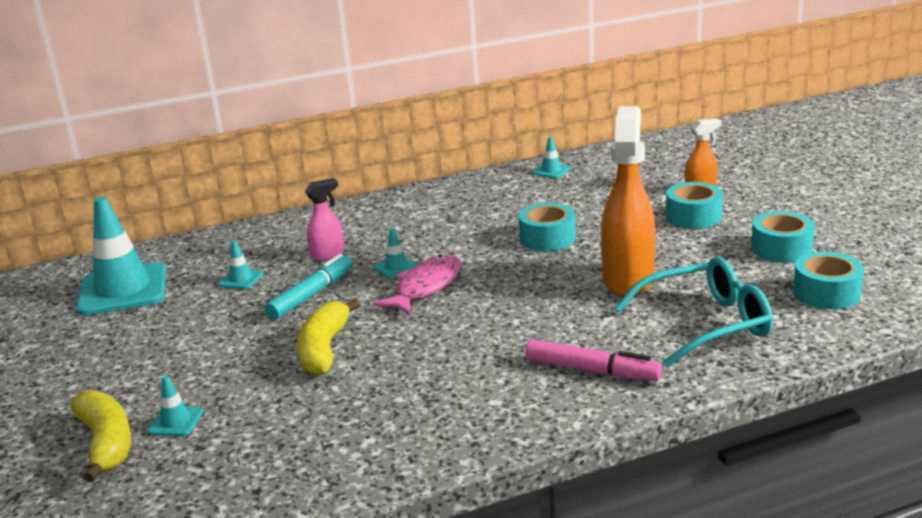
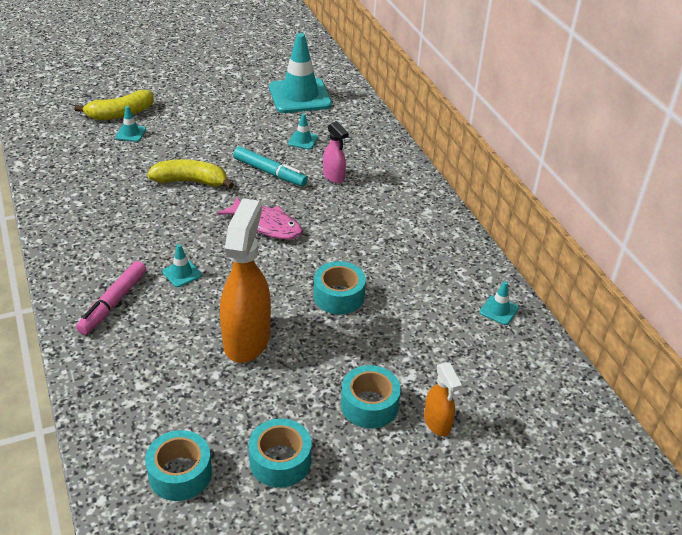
camera: 85 degrees right, 15 degrees up
turquoise traffic cone [374,229,418,279] -> turquoise traffic cone moved to [162,244,202,287]
orange spray bottle [601,106,656,296] -> orange spray bottle turned 90 degrees counterclockwise [220,198,271,363]
turquoise glasses [615,257,773,368] -> none

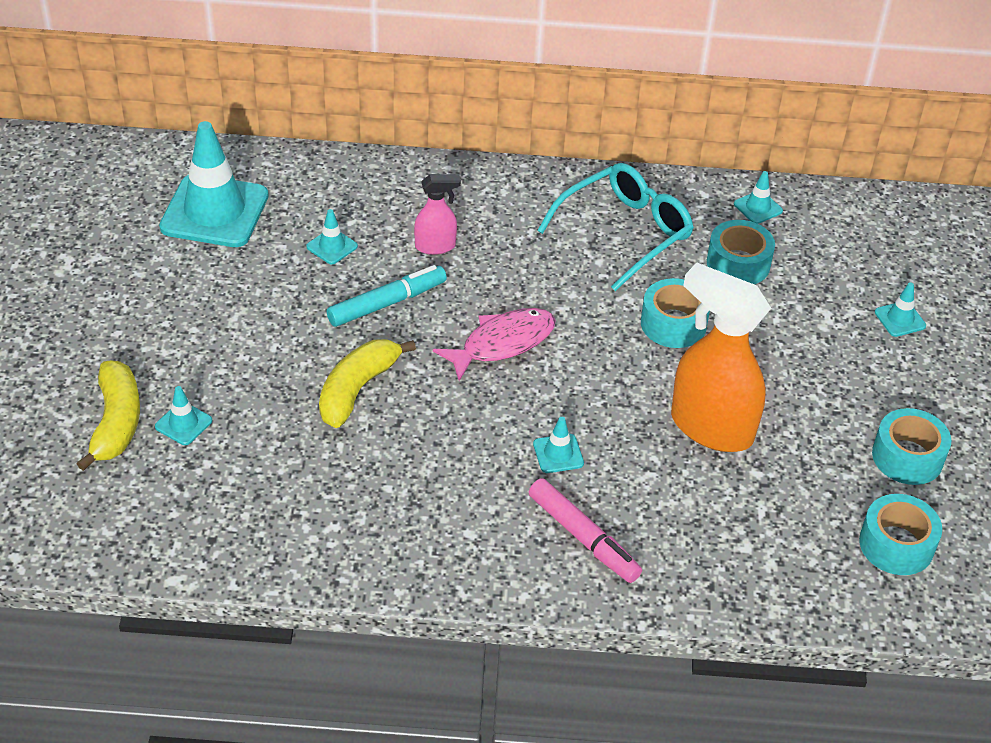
camera: 65 degrees left, 5 degrees up
turquoise tape [341,365,401,428] -> turquoise tape moved to [707,220,775,284]
orange spray bottle [424,362,462,436] -> turquoise traffic cone [875,282,926,337]
none -> turquoise glasses [537,163,694,291]

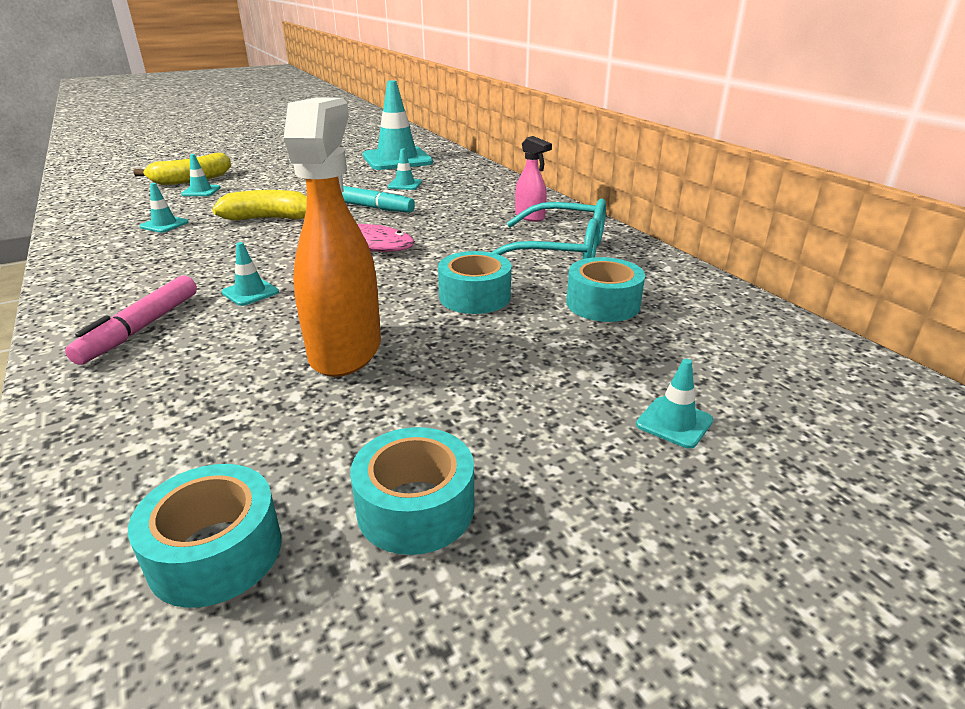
camera: 60 degrees right, 15 degrees down
pink spray bottle [414,174,461,255] -> pink spray bottle moved to [515,136,552,222]
turquoise traffic cone [734,171,783,224] -> turquoise traffic cone moved to [139,183,188,233]

